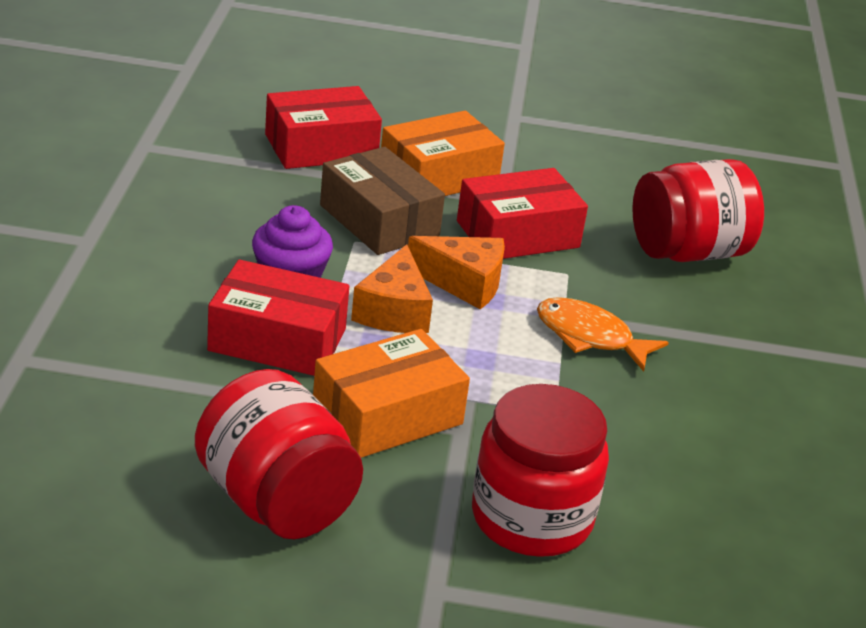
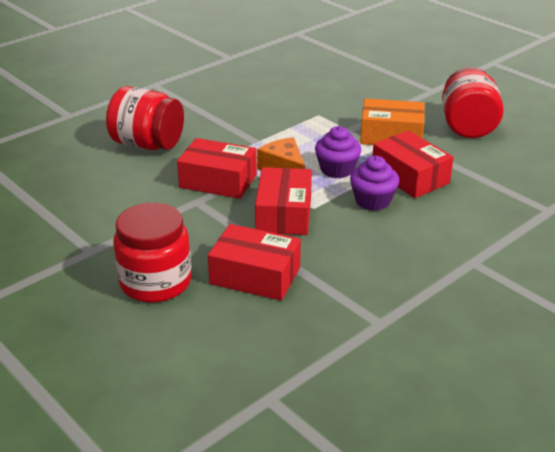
camera: 135 degrees left, 0 degrees up
brown box [320,147,445,255] -> red box [255,167,312,235]
orange cheese [351,244,433,333] -> purple cupcake [315,126,361,178]
orange box [381,111,505,196] -> none
red jar [472,384,609,557] -> red jar moved to [113,203,192,303]
orange fish [537,297,669,372] -> none

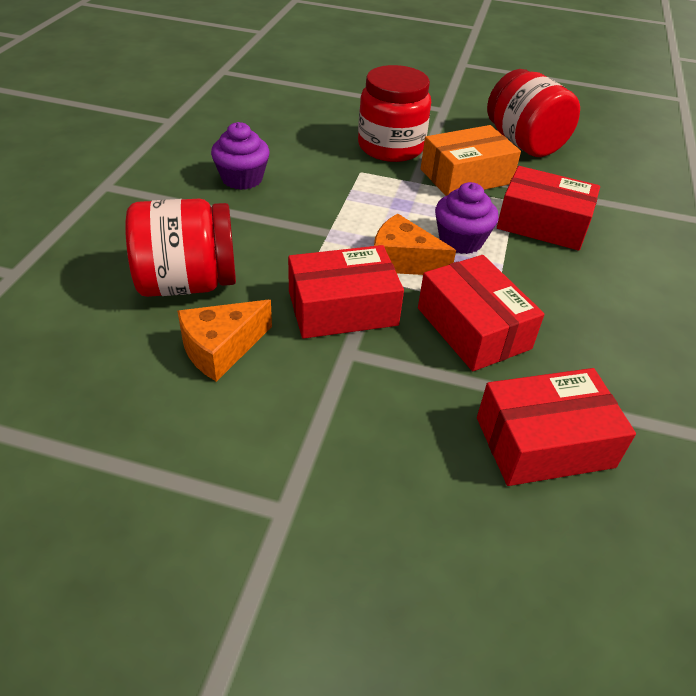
camera: 35 degrees left, 10 degrees up
red jar [113,203,192,303] -> red jar moved to [358,65,431,162]
purple cupcake [350,156,399,211] -> purple cupcake moved to [211,122,270,190]
none -> orange cheese [177,300,272,382]

